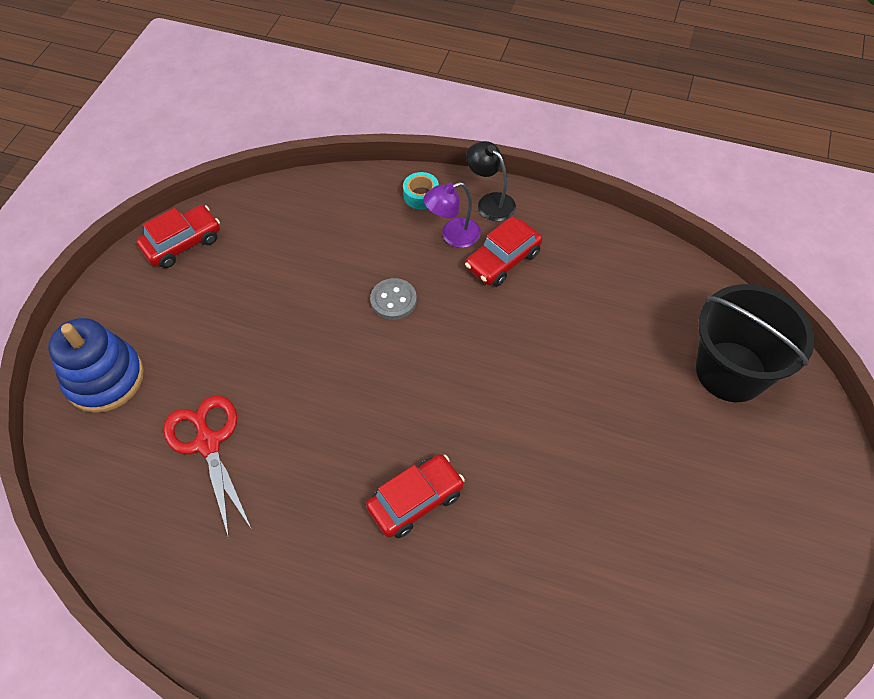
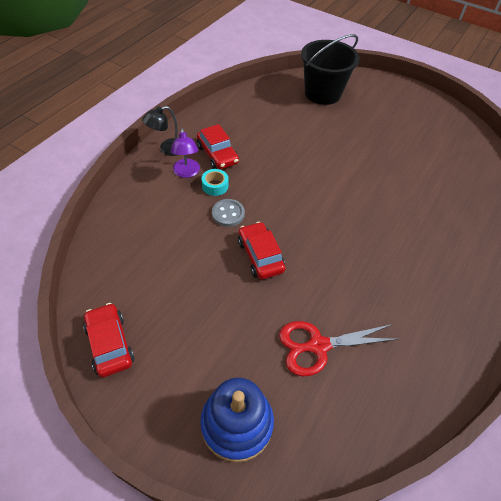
camera: 80 degrees left, 5 degrees down
red car [366,454,465,538] -> red car moved to [238,222,285,279]
turquoise tape [403,172,439,209] -> turquoise tape moved to [202,169,228,196]

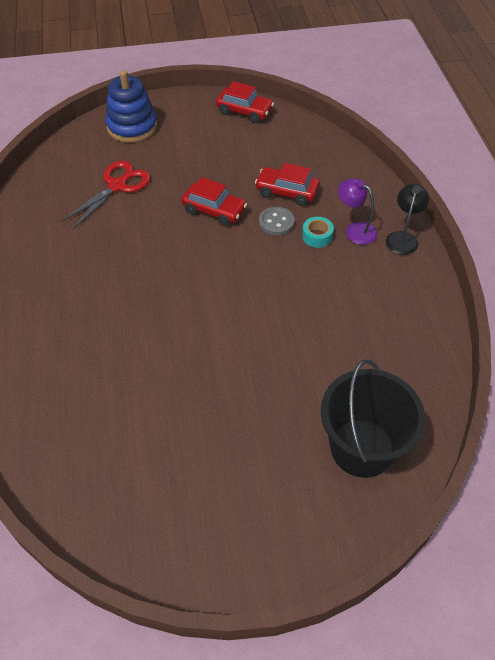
camera: 140 degrees right, 0 degrees up
red car [197,124,239,169] -> red car moved to [255,163,320,206]

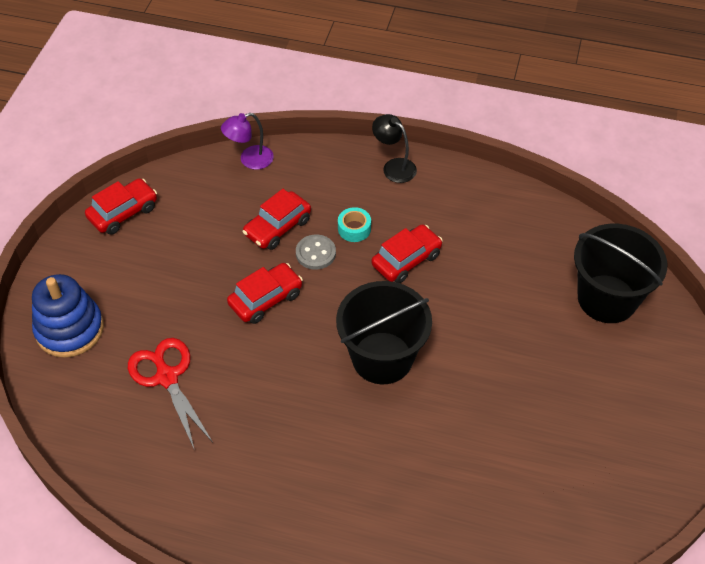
camera: 65 degrees left, 0 degrees up
purple lamp [338,178,378,245] -> purple lamp moved to [221,113,274,170]
none -> black bucket [336,281,432,384]
none -> red car [371,224,443,283]

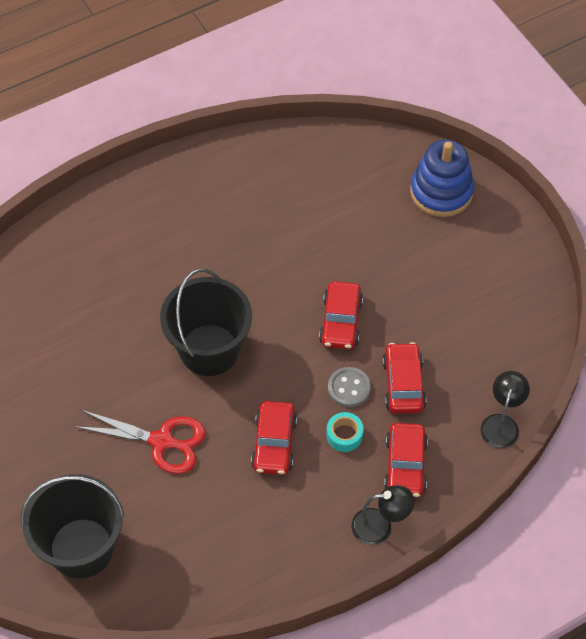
camera: 135 degrees right, 5 degrees up
red car [85,178,157,235] -> red car moved to [384,423,428,497]
red scissors [128,338,212,448] -> red scissors moved to [74,410,206,474]
purple lamp [221,113,274,170] -> black lamp [480,371,530,448]

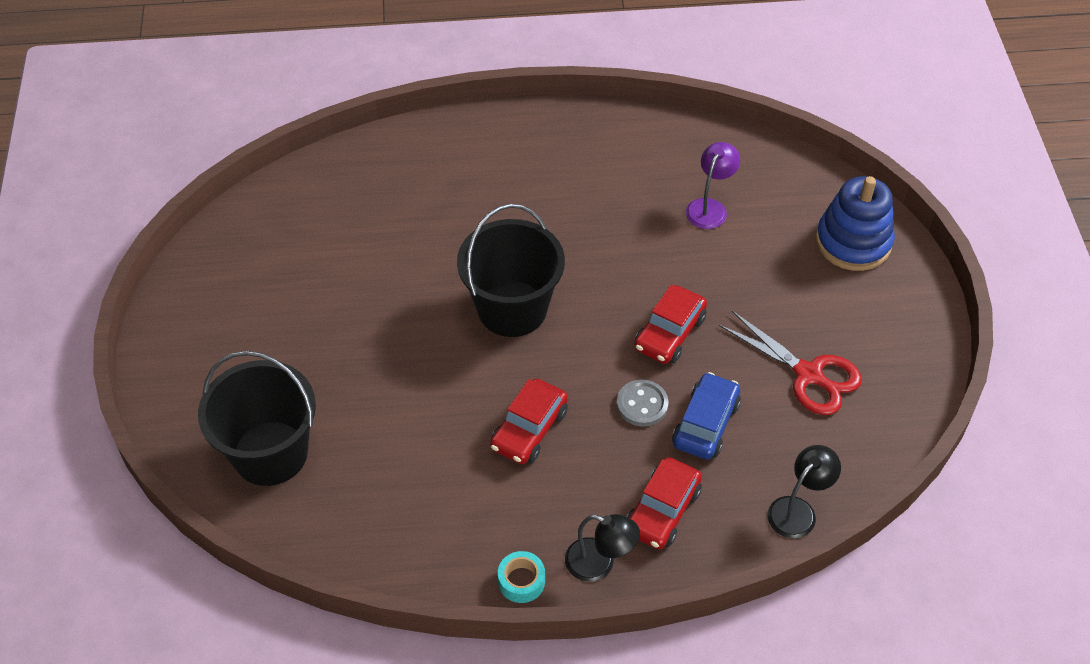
camera: 25 degrees right, 5 degrees down
red scissors [74,410,206,474] -> red scissors moved to [719,311,862,415]
turquoise tape [326,412,364,452] -> turquoise tape moved to [498,551,545,603]
red car [382,342,426,414] -> blue car [672,372,741,460]
none -> purple lamp [686,142,740,229]

